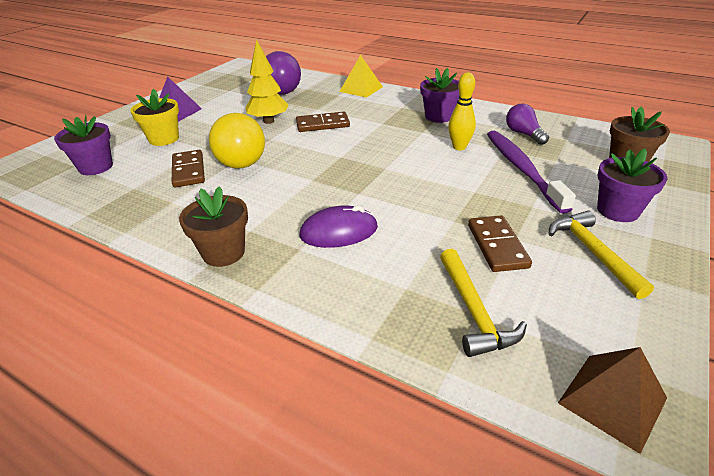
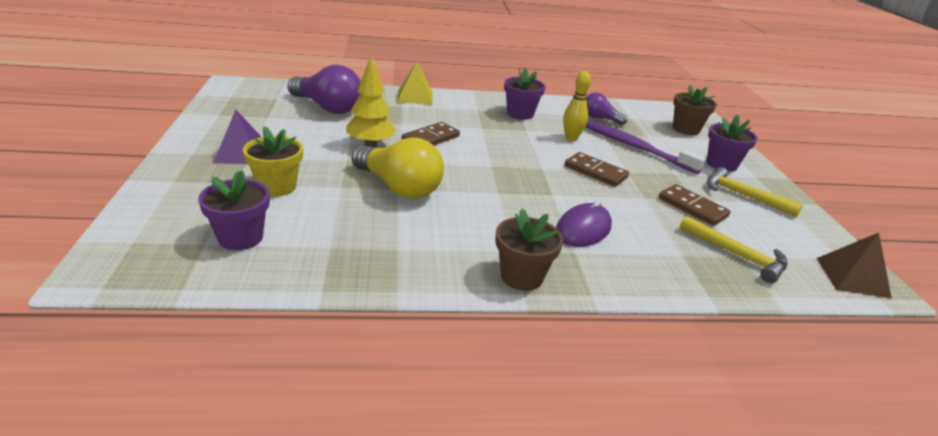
camera: 40 degrees left, 5 degrees down
brown domino [172,150,205,187] -> brown domino moved to [565,152,629,187]

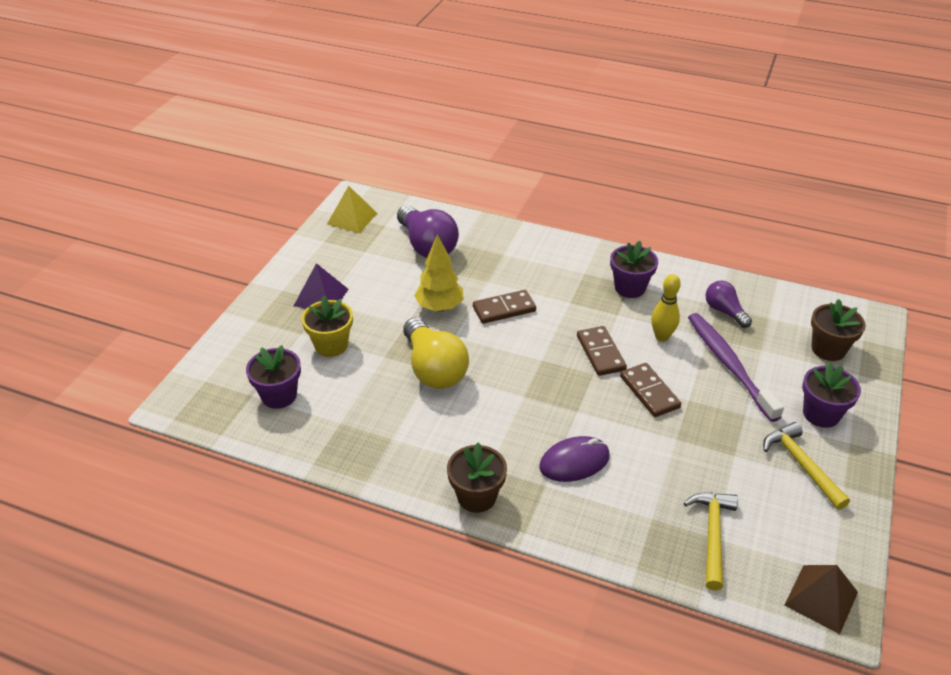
camera: 30 degrees right, 10 degrees up
yellow pyramid [397,62,432,105] -> yellow pyramid moved to [327,186,377,233]
brown domino [659,184,731,226] -> brown domino moved to [577,326,627,376]
yellow hammer [679,216,788,283] -> yellow hammer turned 150 degrees counterclockwise [684,492,738,591]

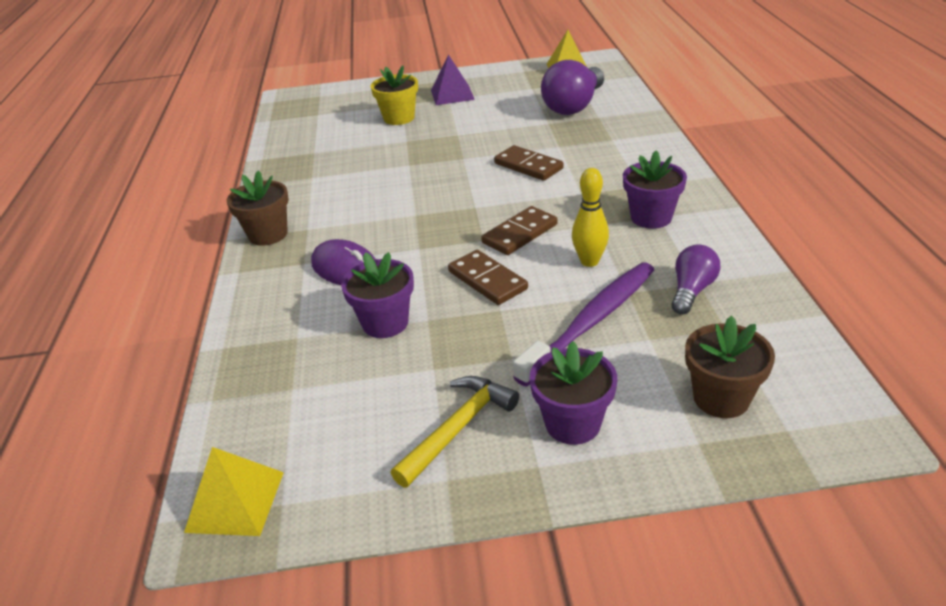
camera: 65 degrees right, 5 degrees down
purple flower pot [246,345,301,409] -> purple flower pot moved to [341,252,414,338]
yellow light bulb [403,318,469,389] -> none
yellow tree [414,234,464,312] -> none
brown domino [620,363,681,417] -> brown domino turned 75 degrees counterclockwise [448,250,528,305]
yellow hammer [684,492,738,591] -> none
brown pyramid [784,565,858,634] -> yellow pyramid [184,447,284,536]

